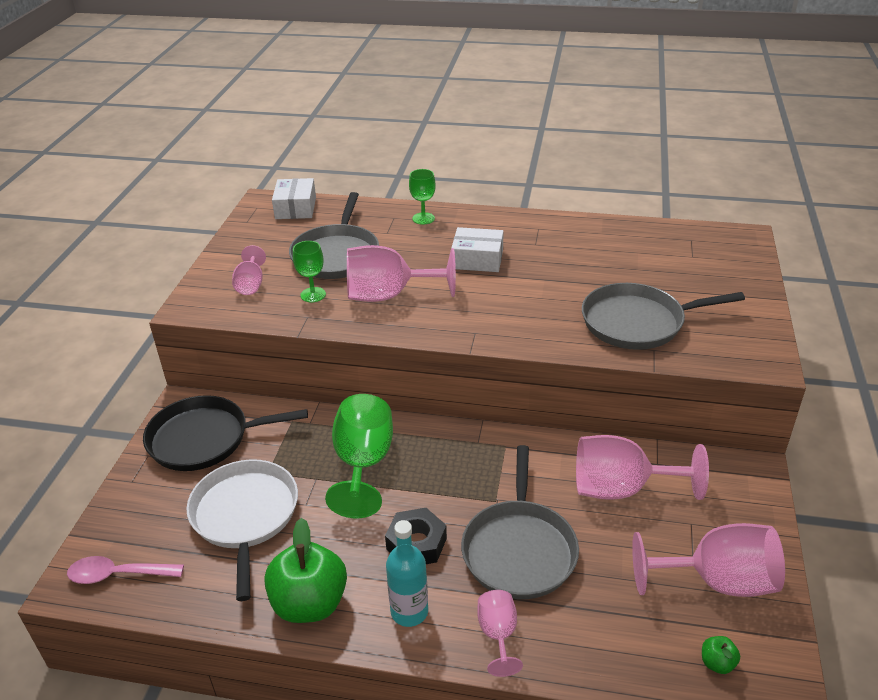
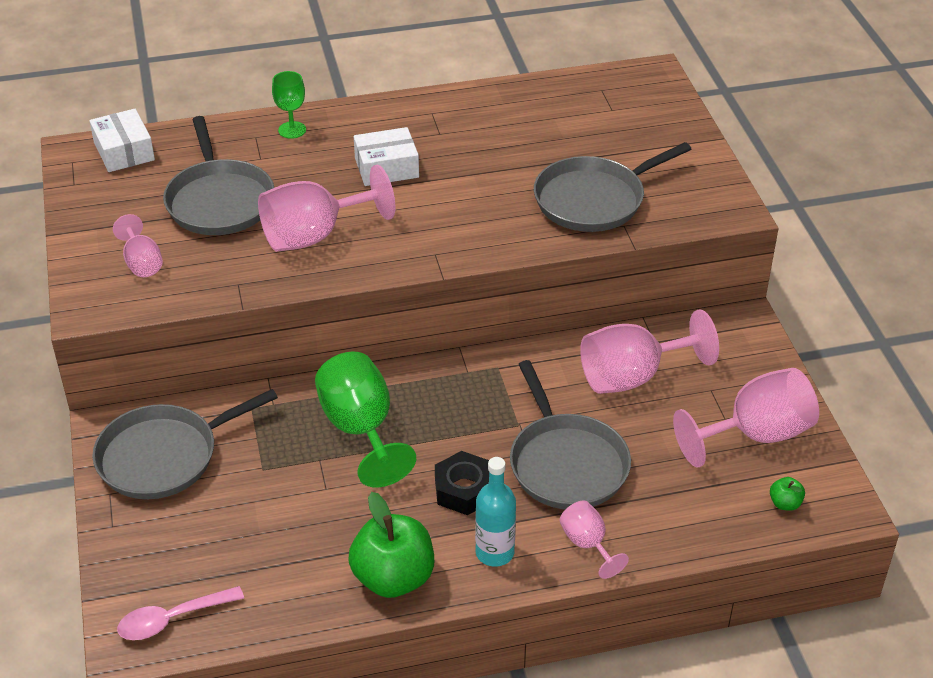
camera: 25 degrees left, 5 degrees up
black pan [143,395,308,471] -> grey pan [92,389,278,499]
white pan [186,459,298,601] -> none
green goblet [293,241,326,302] -> none

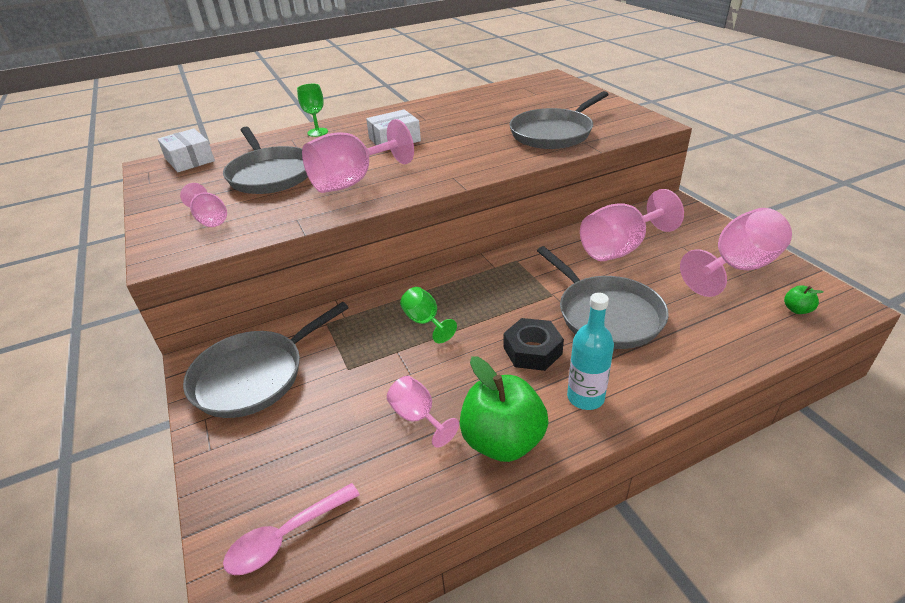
camera: 10 degrees left, 5 degrees down
green goblet [315,351,416,487] -> green goblet [400,287,457,344], size x0.54
pink goblet [560,500,629,579] -> pink goblet moved to [387,376,459,448]

